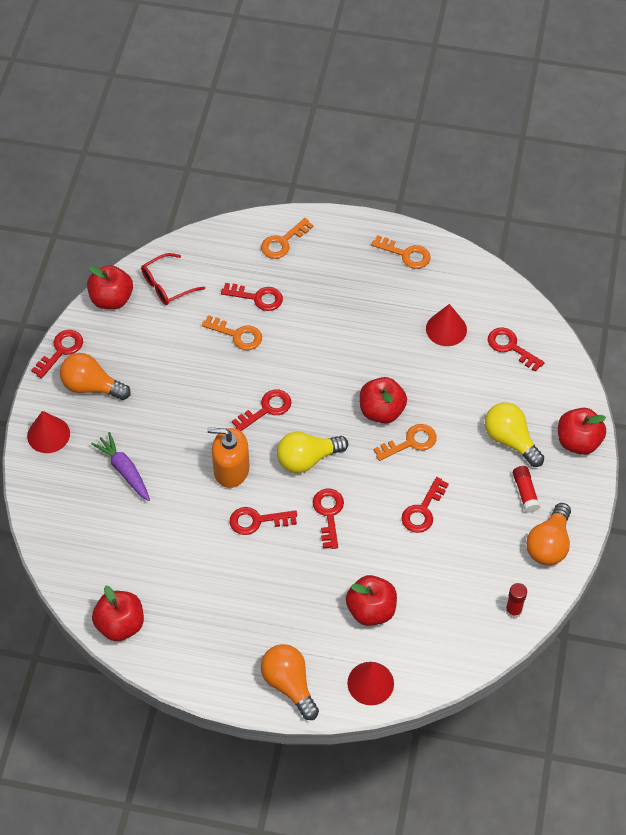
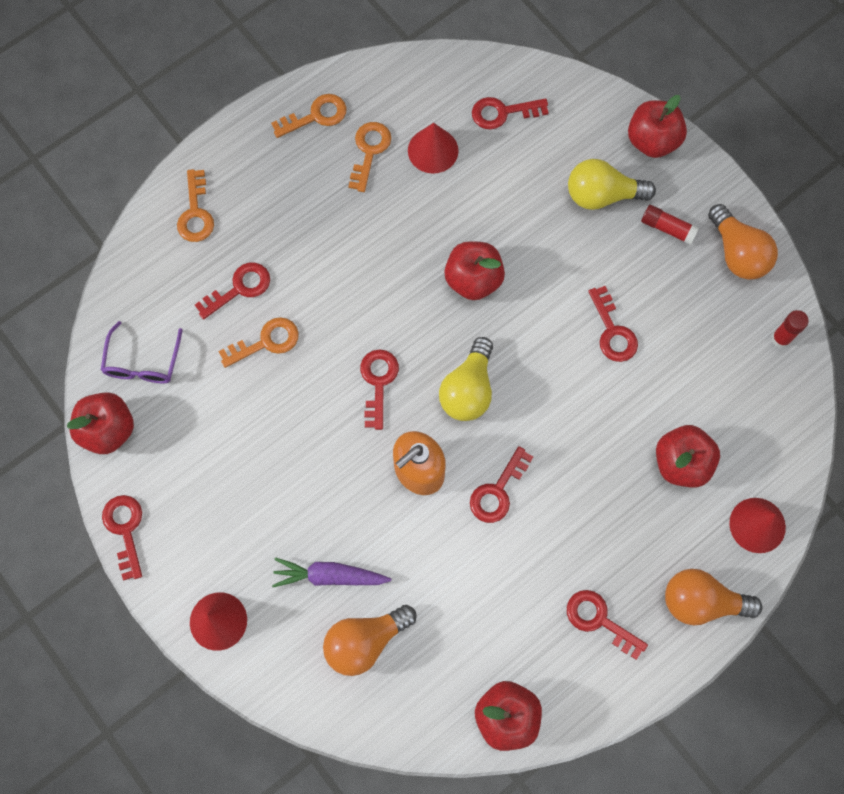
camera: 50 degrees left, 15 degrees up
orange light bulb [60,353,131,400] -> orange light bulb moved to [323,605,417,676]
red glasses [141,253,205,305] -> purple glasses [101,321,183,383]
red key [313,489,344,549] -> red key moved to [567,590,648,660]
orange key [374,424,437,461] -> orange key moved to [348,122,391,192]

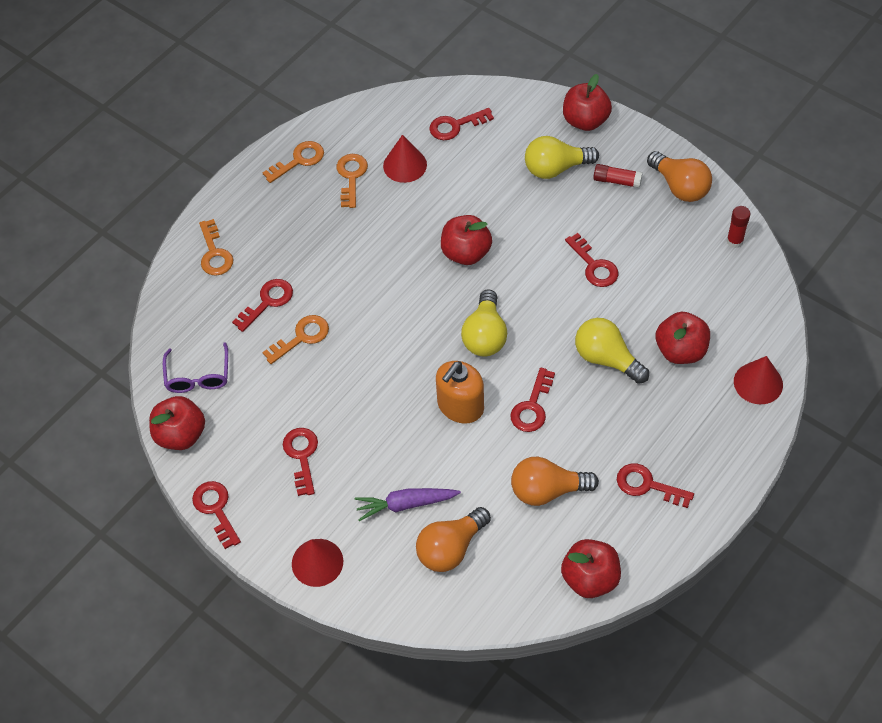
camera: 10 degrees left, 15 degrees down
red key [360,349,399,430] -> red key moved to [283,428,318,496]
orange light bulb [665,569,762,625] -> orange light bulb moved to [511,457,599,506]
none -> yellow light bulb [575,318,649,384]

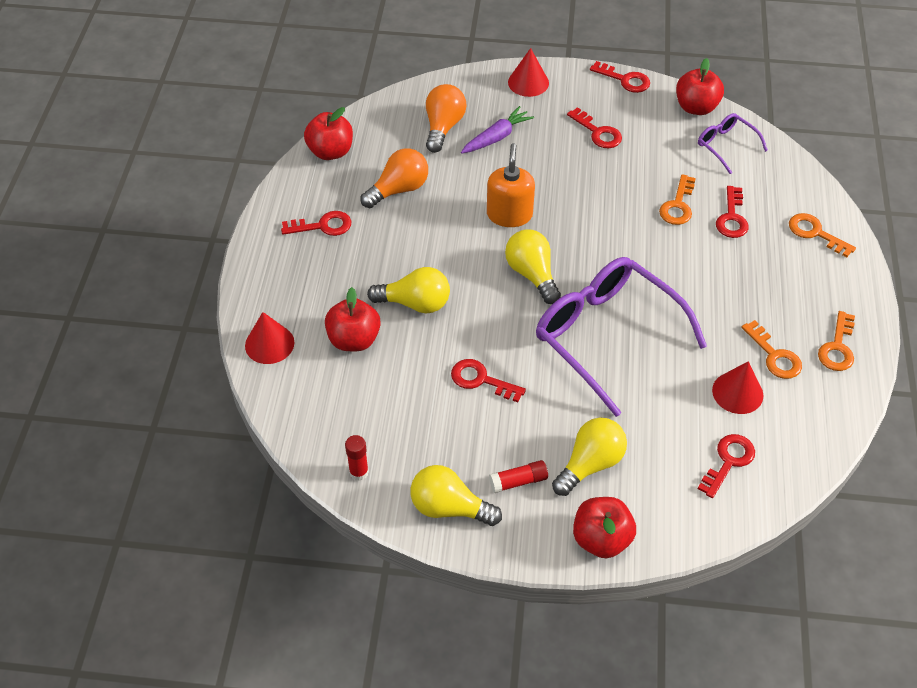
camera: 145 degrees right, 5 degrees down
red apple [441,215,492,265] -> purple glasses [536,257,707,417]
red key [510,368,555,432] -> none
orange light bulb [647,151,712,202] -> yellow light bulb [411,465,502,526]

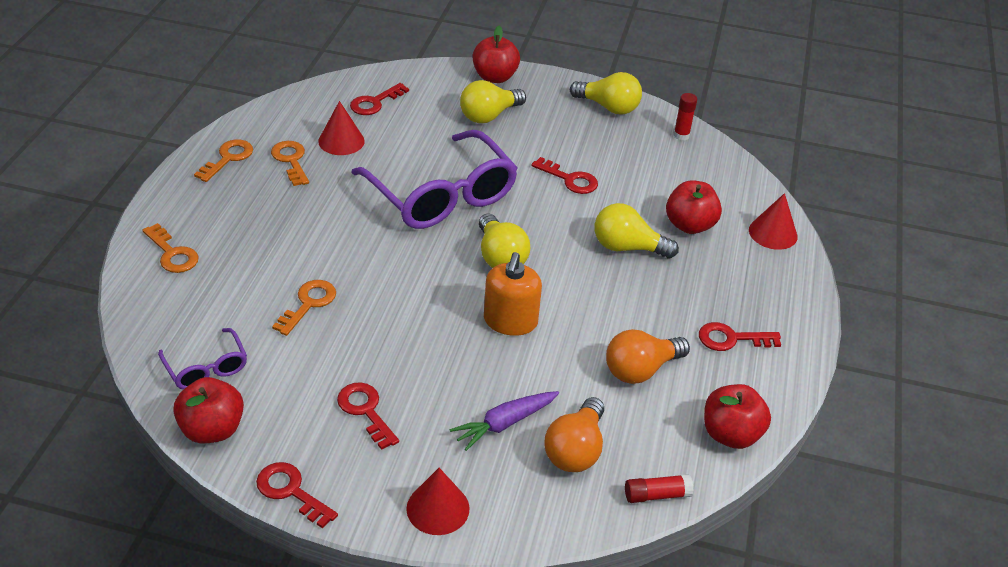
camera: 175 degrees left, 10 degrees down
red glue stick [489,460,548,493] -> red glue stick moved to [625,474,694,503]
red key [716,186,749,238] -> none

